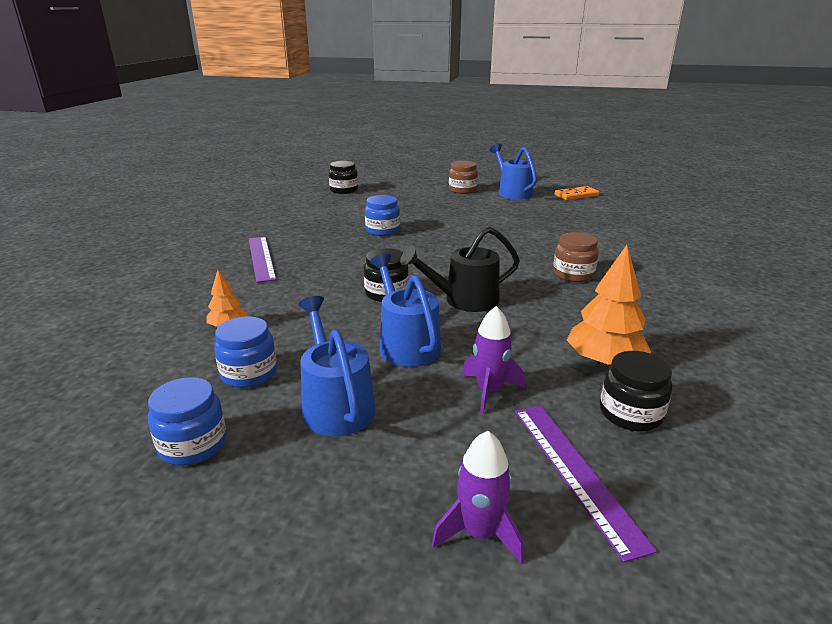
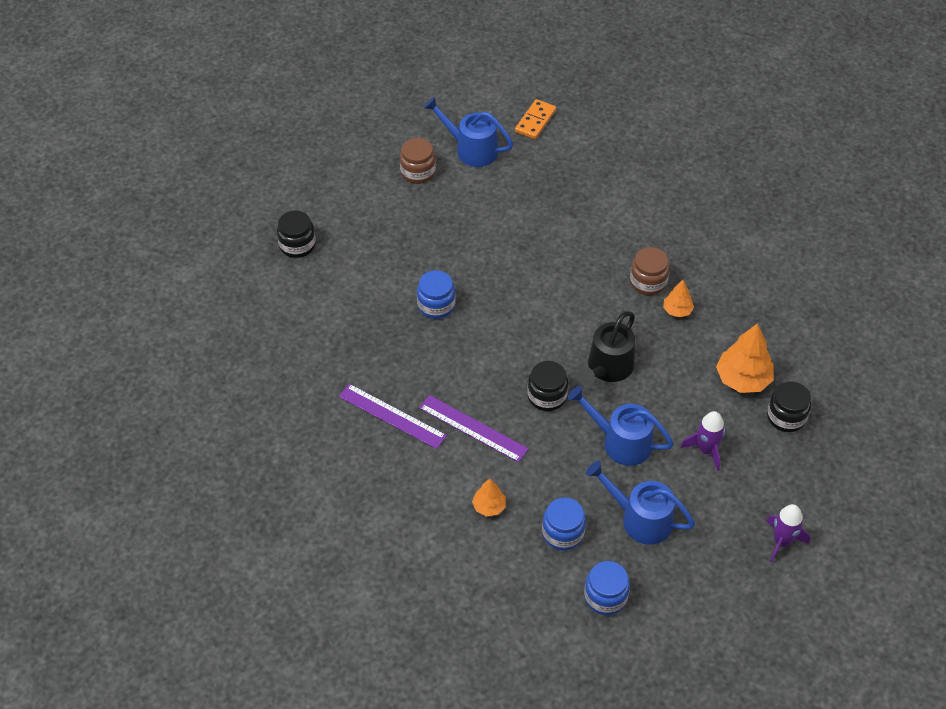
camera: 40 degrees left, 25 degrees up
purple ruler [515,406,657,562] -> purple ruler moved to [419,395,529,462]
none -> orange tree [663,280,694,318]

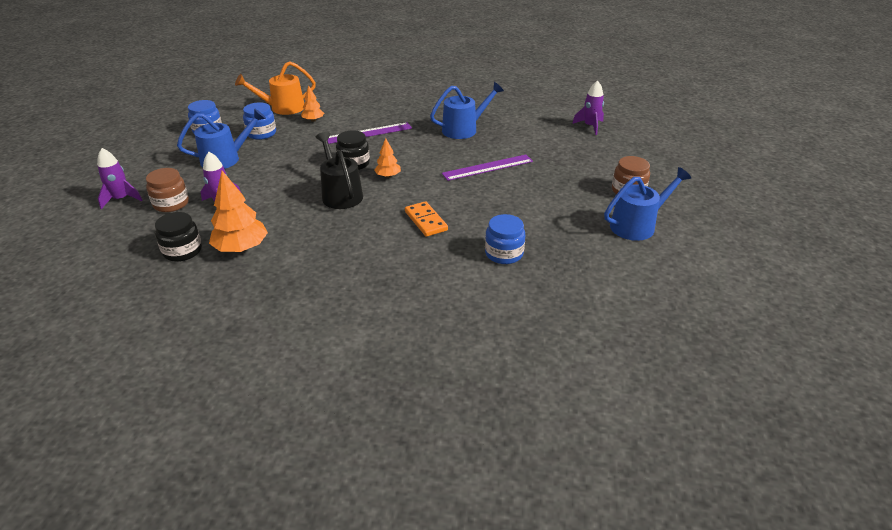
camera: 125 degrees right, 15 degrees down
black jar [277,211,316,258] -> purple rocket [572,80,604,135]
purple ruler [339,384,447,449] -> purple ruler moved to [442,154,533,181]
blue jar [417,270,456,319] -> blue jar moved to [485,214,525,264]
orange domino [515,99,556,139] -> orange domino moved to [405,201,448,237]
blue watering can [567,386,674,466] -> blue watering can moved to [430,82,504,139]
brown jar [630,247,670,295] -> brown jar moved to [146,168,189,212]
orange tree [663,280,694,318] -> orange tree moved to [374,138,401,178]
none -> orange watering can [235,61,316,115]

